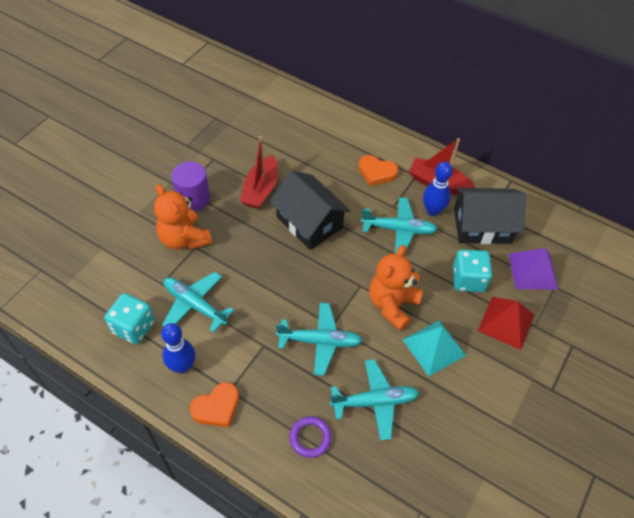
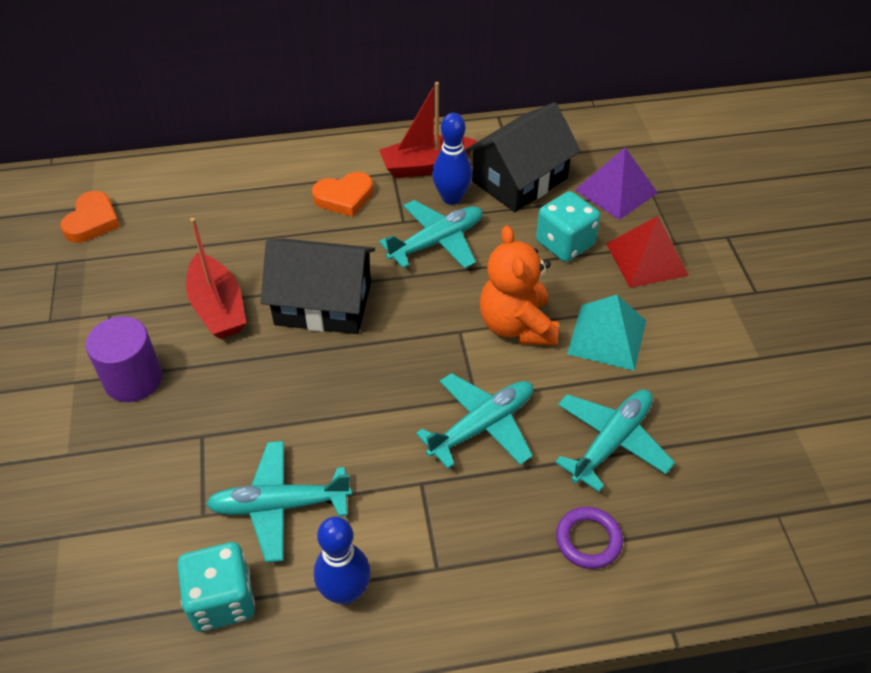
camera: 40 degrees left, 5 degrees down
orange teddy bear [154,184,212,250] -> none
orange heart [190,382,239,428] -> orange heart moved to [60,191,120,243]

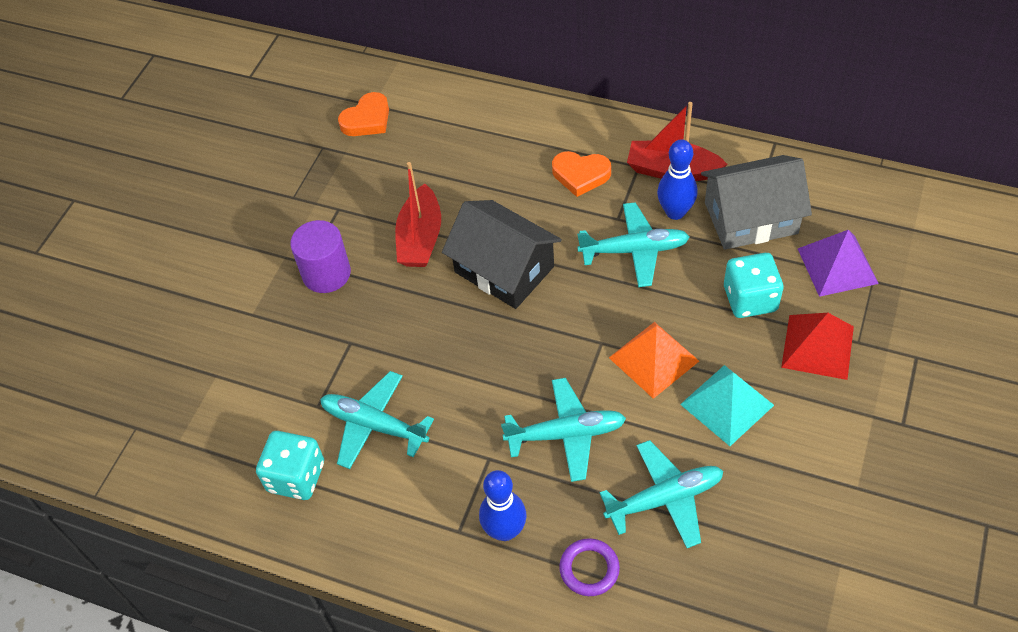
camera: 35 degrees right, 5 degrees up
blue bowling pin [314,517,371,605] -> blue bowling pin moved to [479,470,527,541]
black house [465,102,581,212] -> grey house [701,155,812,250]
orange teddy bear [479,226,559,346] -> orange pyramid [609,322,699,399]

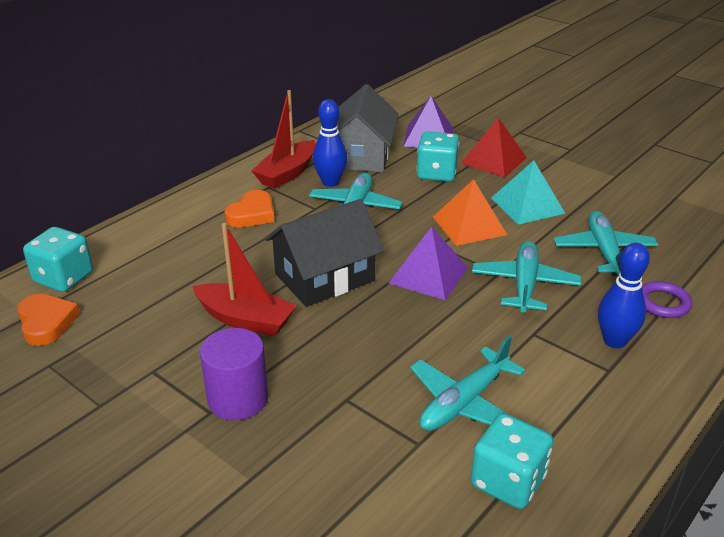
camera: 75 degrees left, 20 degrees down
none -> turquoise dice [23,227,93,292]
none -> purple pyramid [389,227,468,300]

